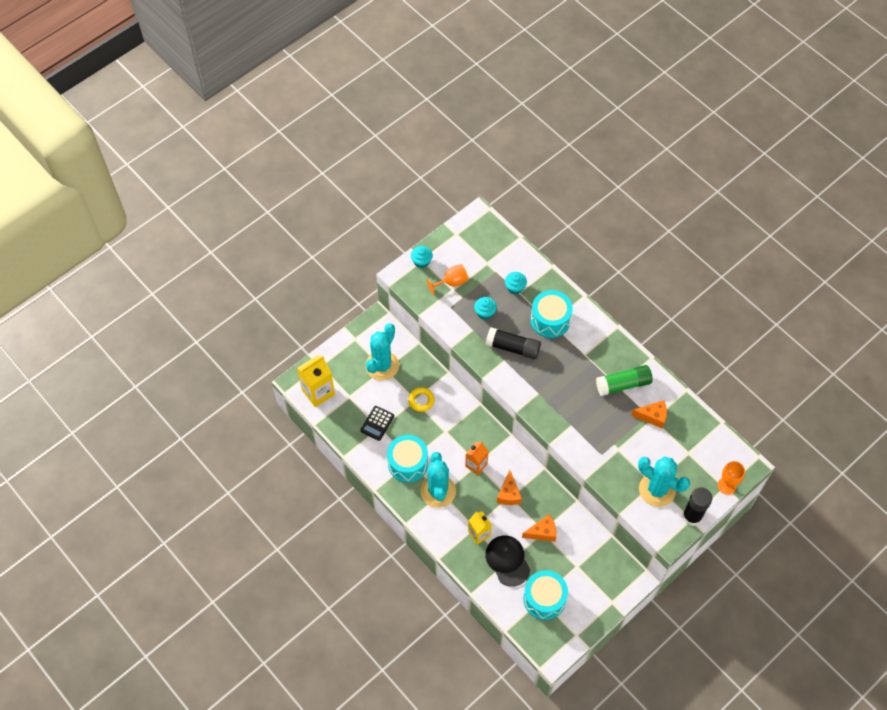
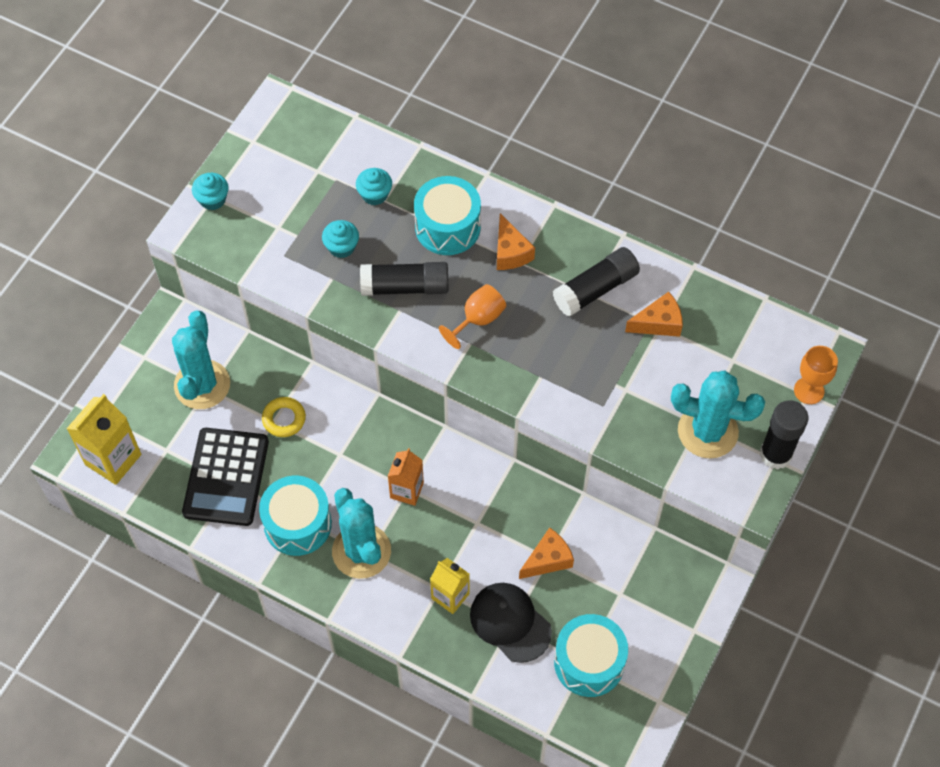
camera: 20 degrees left, 0 degrees up
black calculator [360,406,394,441] -> black calculator [182,428,269,526], size x1.84
orange goblet [427,264,468,295] -> orange goblet moved to [439,284,506,349]
orange cheese [497,470,522,505] -> orange cheese moved to [497,213,535,270]
green glue stick [596,365,653,396] -> black glue stick [553,247,640,317]

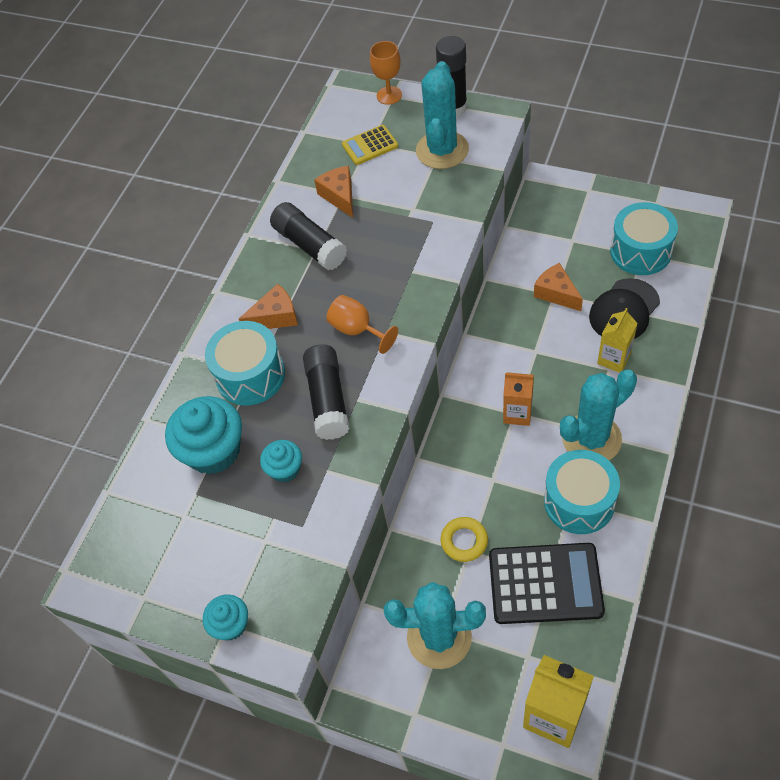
camera: 90 degrees left, 5 degrees down
turquoise cupcake [356,168,392,205] -> turquoise cupcake [165,396,242,474], size x1.84
none -> yellow calculator [342,125,398,165]

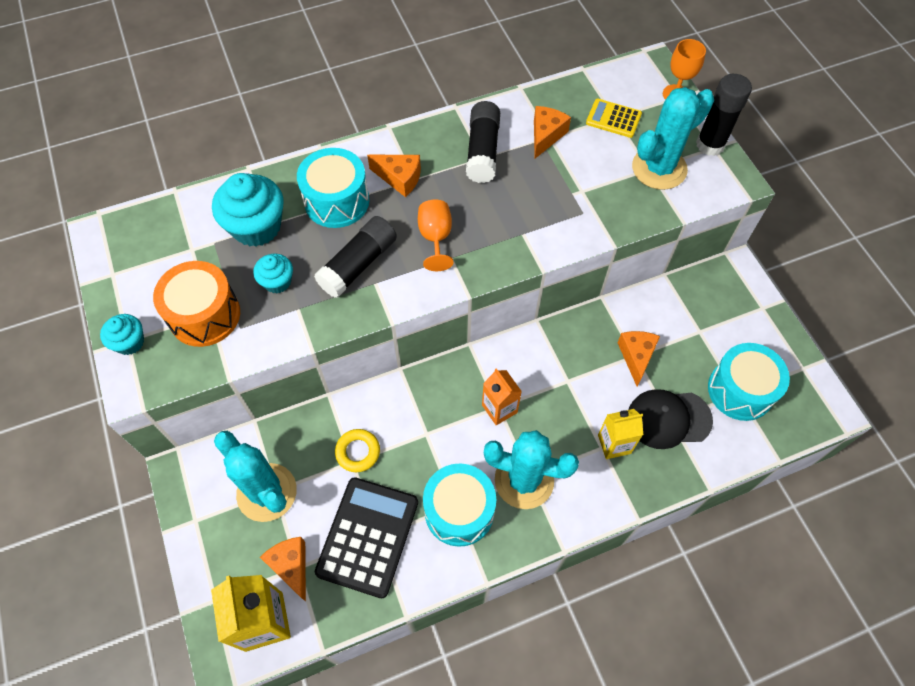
camera: 40 degrees right, 5 degrees up
black calculator [489,543,605,624] -> black calculator turned 120 degrees counterclockwise [315,477,418,598]
none -> orange drum [153,261,240,347]
none -> orange cheese [260,537,306,602]

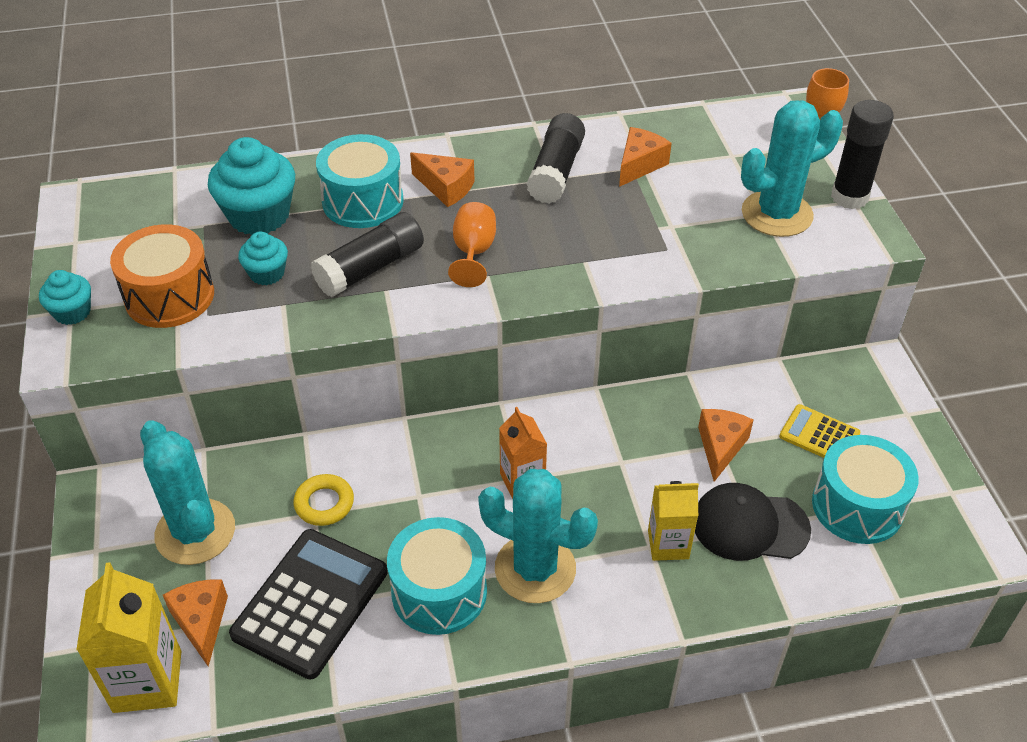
camera: 10 degrees right, 15 degrees down
yellow calculator [586,99,642,138] -> yellow calculator moved to [779,404,860,458]

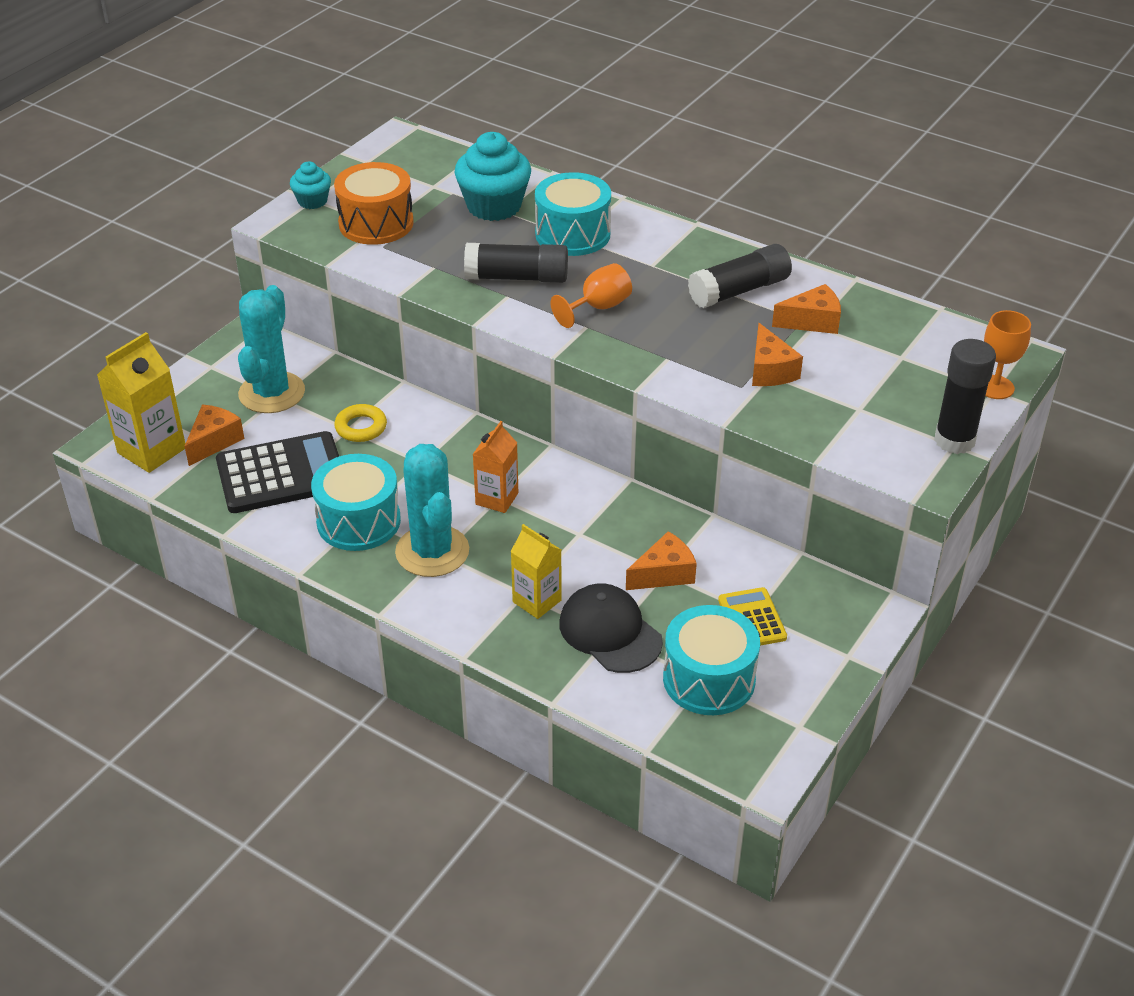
camera: 45 degrees right, 5 degrees down
turquoise cupcake [238,231,288,285] -> none
orange cheese [410,152,475,207] -> orange cheese moved to [752,323,803,386]
turquoise cactus [741,100,843,237] -> none

